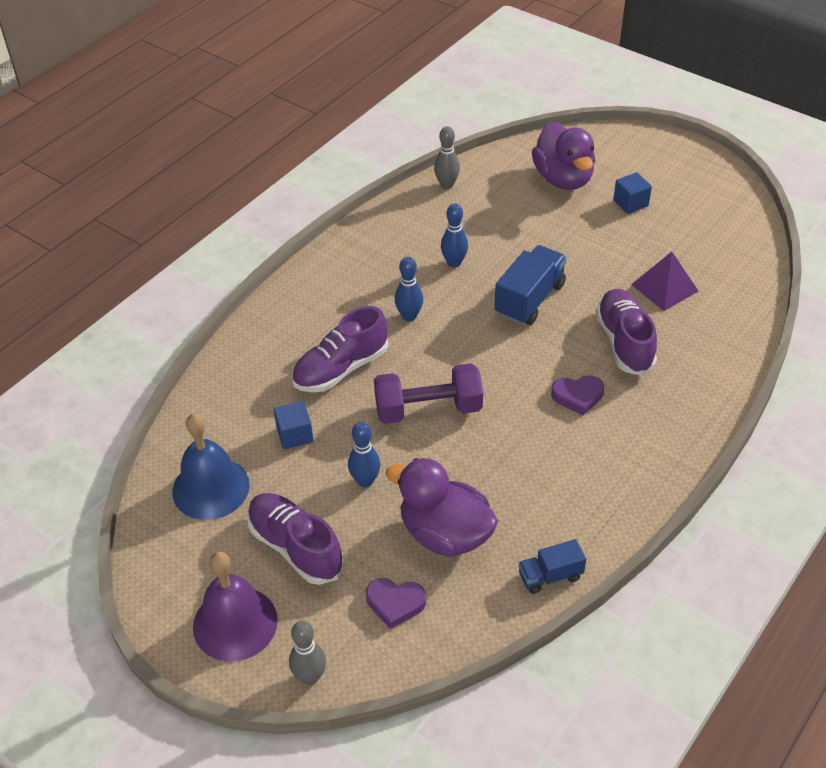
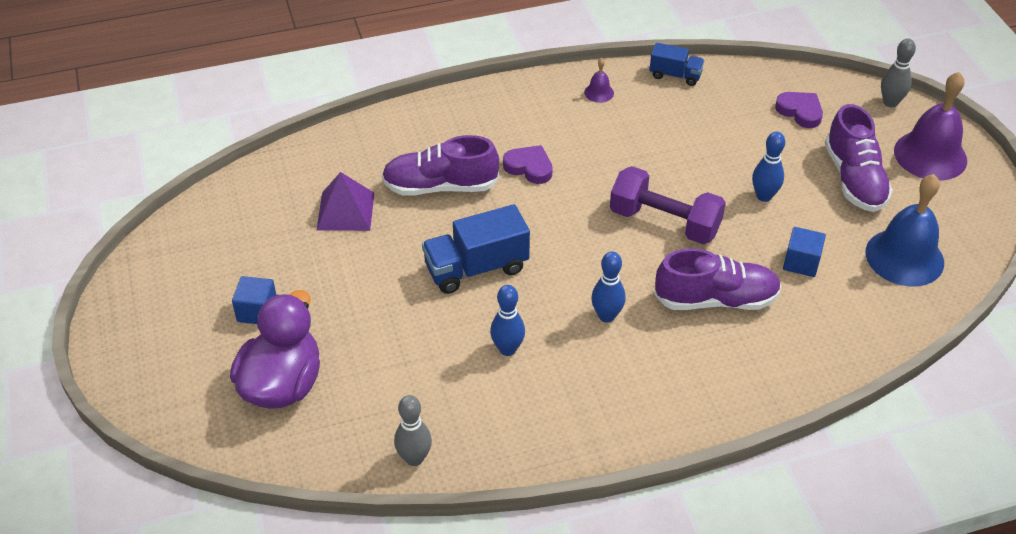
camera: 145 degrees left, 0 degrees up
purple duck [386,458,498,557] -> none
purple shoe [596,289,657,376] -> purple shoe turned 60 degrees clockwise [382,135,499,196]
none -> purple bell [584,58,614,103]

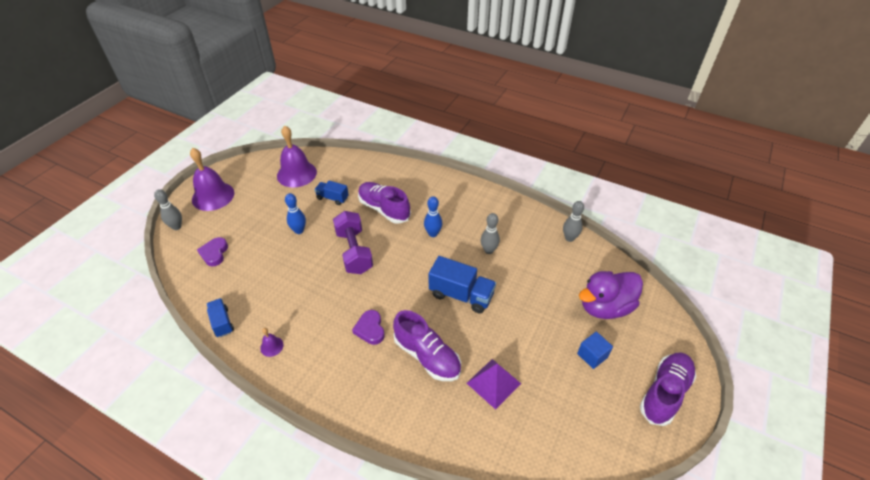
camera: 135 degrees left, 0 degrees up
blue bowling pin [490,285,525,356] -> grey bowling pin [481,213,500,254]
blue cube [783,227,826,277] -> blue truck [314,181,349,205]
purple shoe [825,104,893,212] -> purple shoe moved to [640,352,696,426]
blue bell [865,174,944,286] -> purple bell [277,126,317,188]

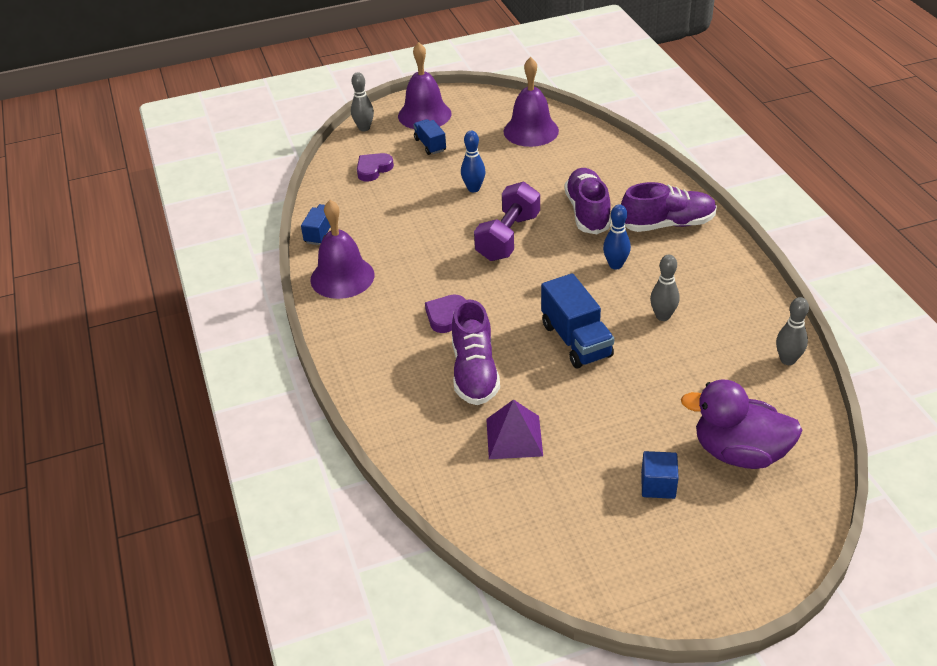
camera: 45 degrees right, 5 degrees down
purple bell [260,328,284,357] -> purple bell [310,200,374,299], size x2.30
blue truck [314,181,349,205] -> blue truck moved to [413,119,446,155]
purple shoe [640,352,696,426] -> purple shoe moved to [621,182,717,232]

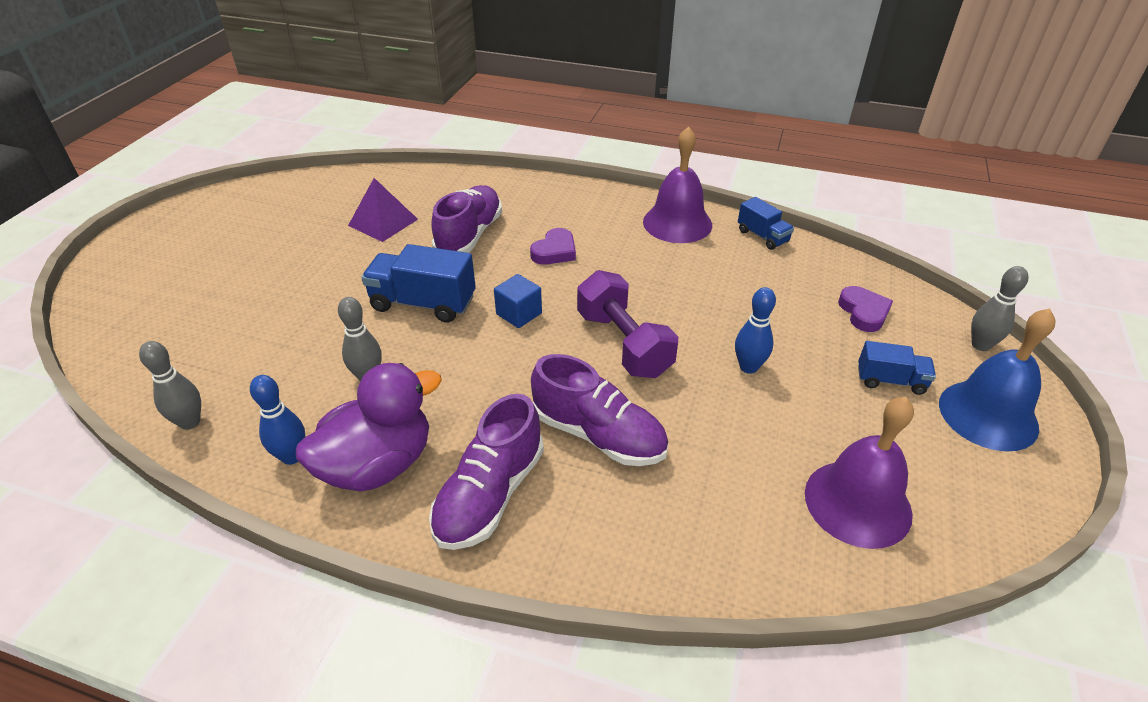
camera: 125 degrees right, 0 degrees up
purple bell [398,42,452,129] -> blue bell [939,308,1056,452]
purple heart [425,294,466,333] -> purple heart turned 60 degrees clockwise [530,228,576,265]
purple shoe [452,299,500,405] -> purple shoe turned 75 degrees clockwise [432,185,502,253]
blue bowling pin [603,204,631,269] -> blue bowling pin moved to [250,375,305,465]
blue cube [641,451,679,499] -> blue cube moved to [494,274,542,328]
purple duck [681,379,803,469] -> purple duck moved to [296,363,442,491]

